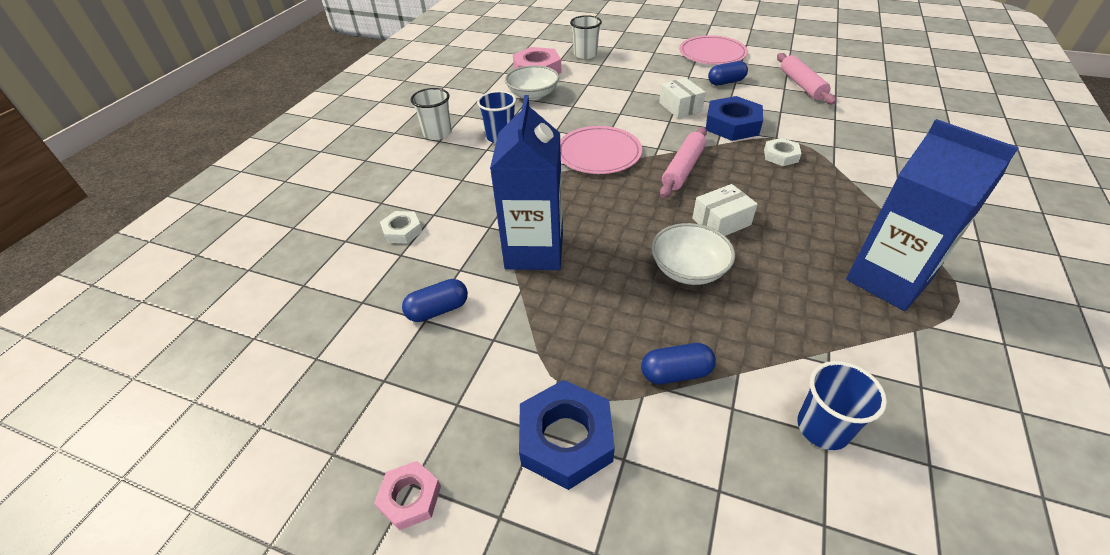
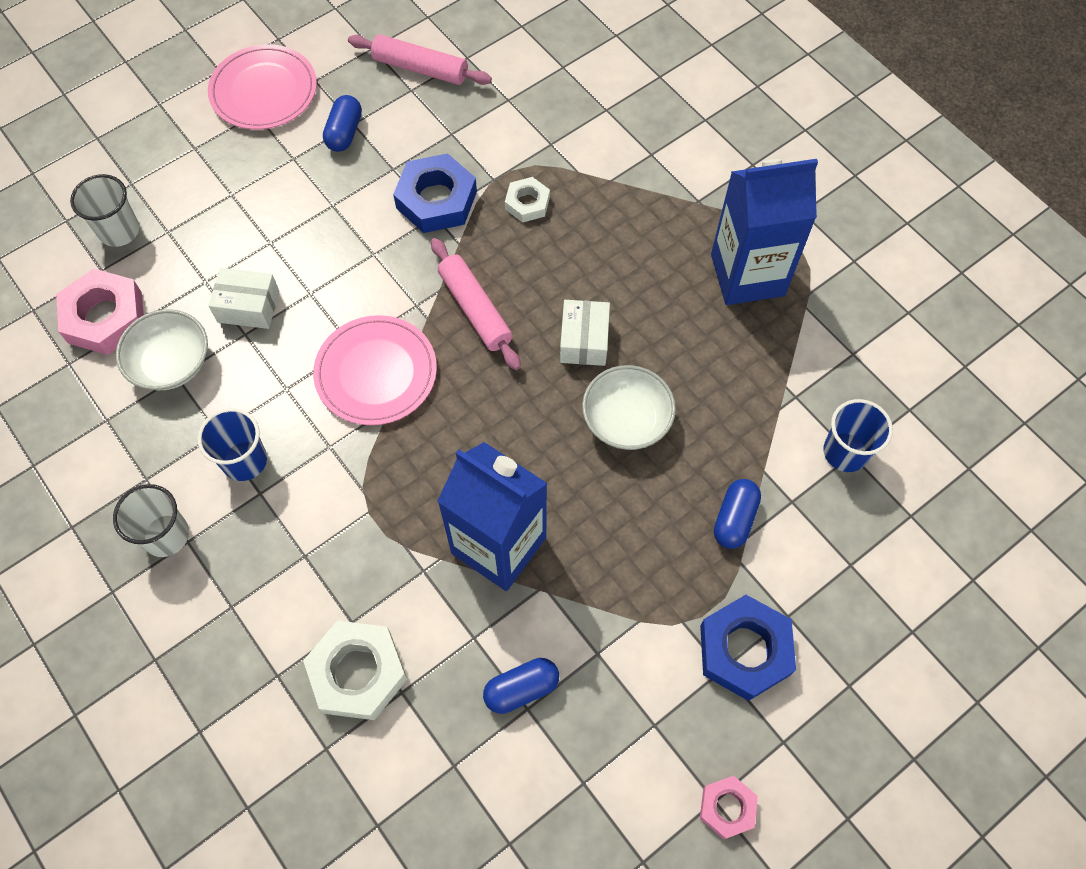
camera: 60 degrees left, 20 degrees up
white nut [380,211,422,244] -> white nut [303,620,407,720], size x1.76
blue capsule [402,279,468,322] -> blue capsule turned 60 degrees clockwise [483,658,559,714]
white box [659,78,706,118] -> white box moved to [208,268,279,329]

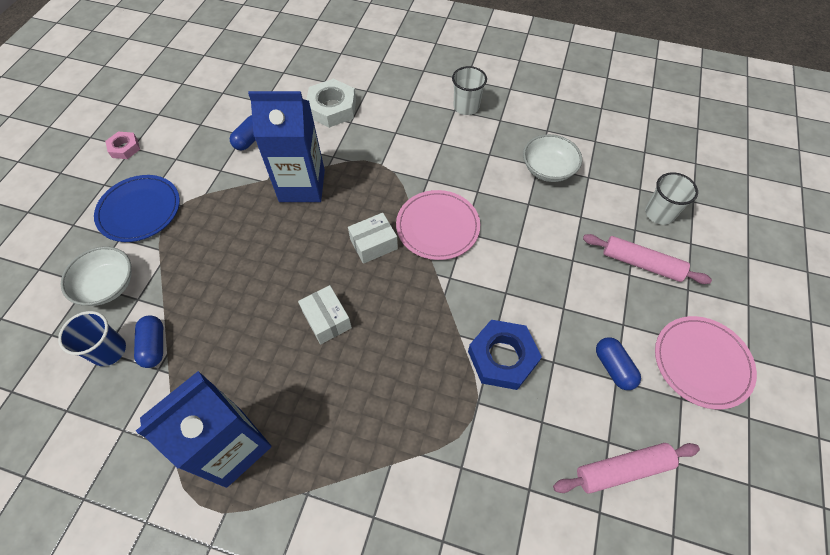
camera: 145 degrees right, 5 degrees down
pink nut [56,269,144,355] -> none
blue cup [198,408,267,481] -> none
white box [208,268,279,329] -> white box moved to [348,213,398,264]
pink rolling pin [431,238,521,370] -> pink rolling pin moved to [583,234,712,284]
white nut [505,177,550,223] -> none
white bowl [582,365,676,450] -> white bowl moved to [61,246,131,306]
blue nut [700,595,796,701] -> blue plate [94,175,180,242]
blue capsule [714,479,761,549] -> blue capsule moved to [134,316,163,368]

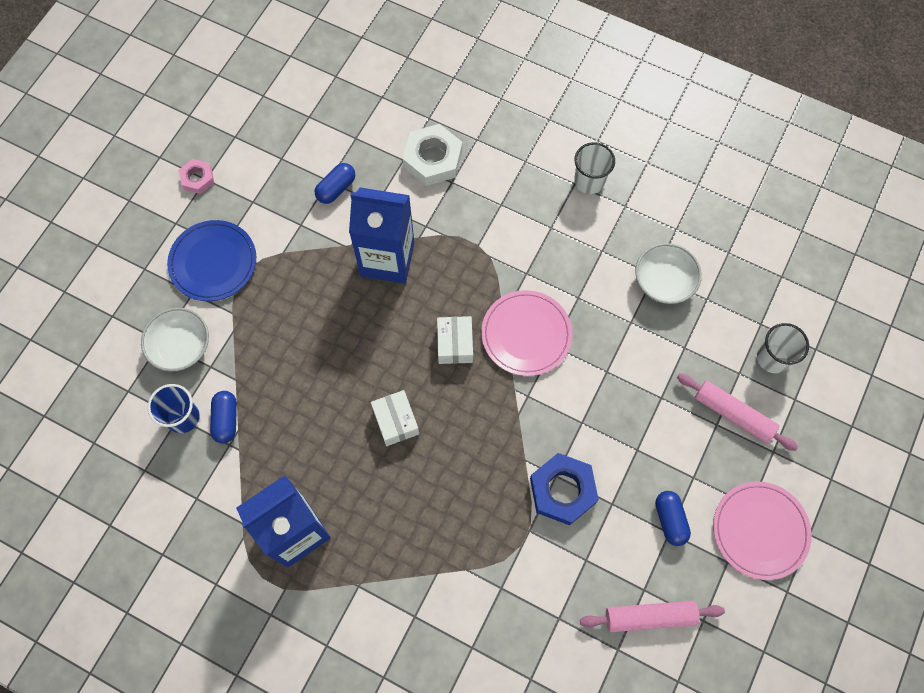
camera: 10 degrees right, 10 degrees up
white box [348,213,398,264] -> white box turned 75 degrees counterclockwise [437,316,473,364]

